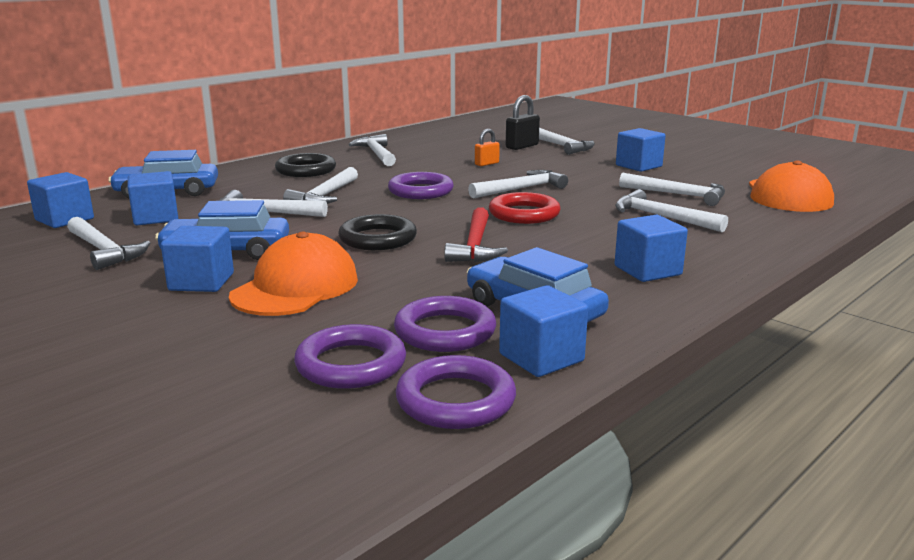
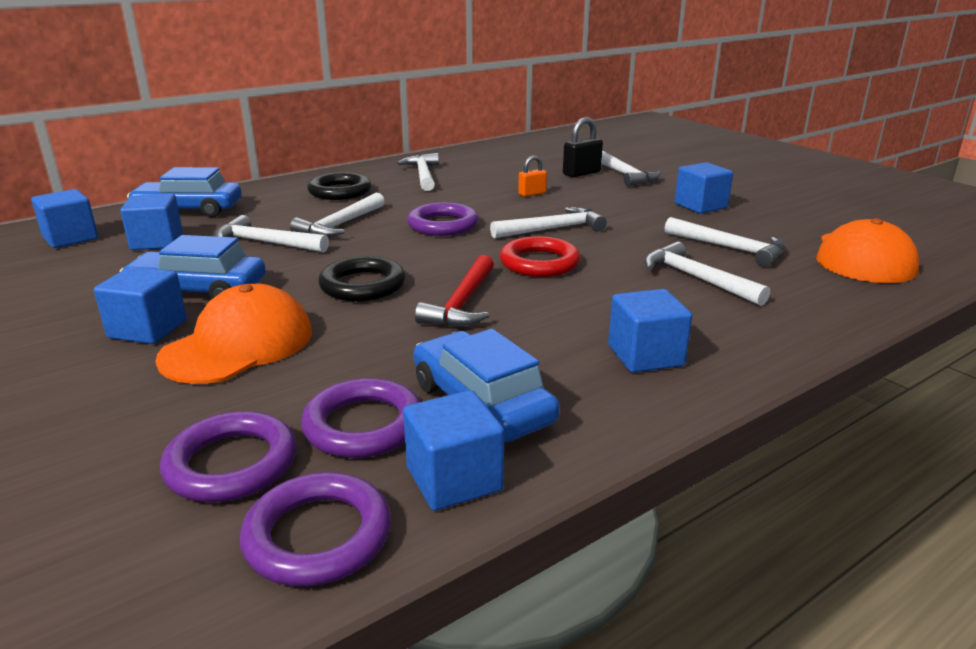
camera: 10 degrees right, 5 degrees up
white hammer [67,217,150,270] -> none

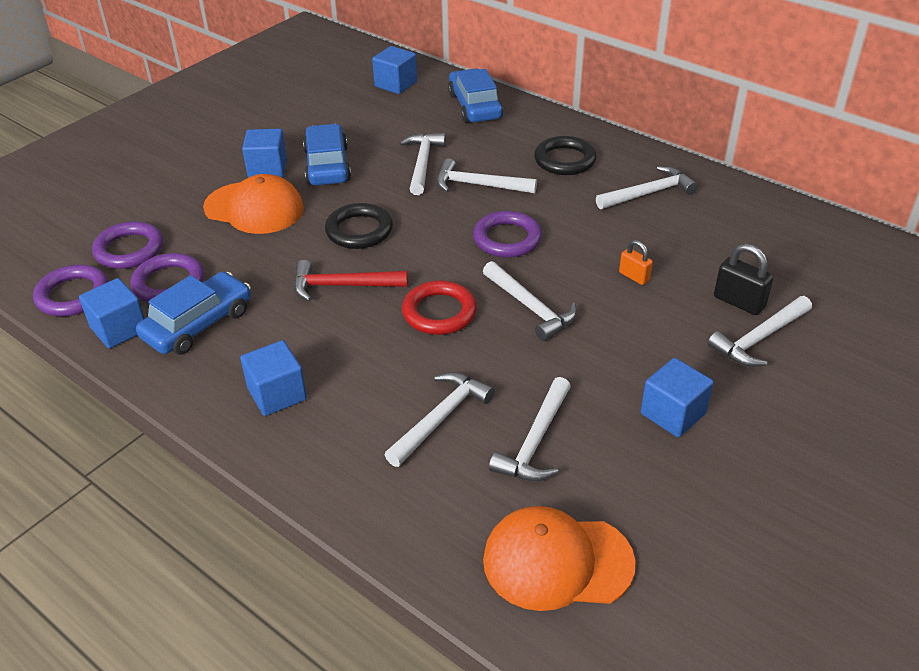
camera: 75 degrees right, 15 degrees up
blue cube [120,193,183,250] -> none

